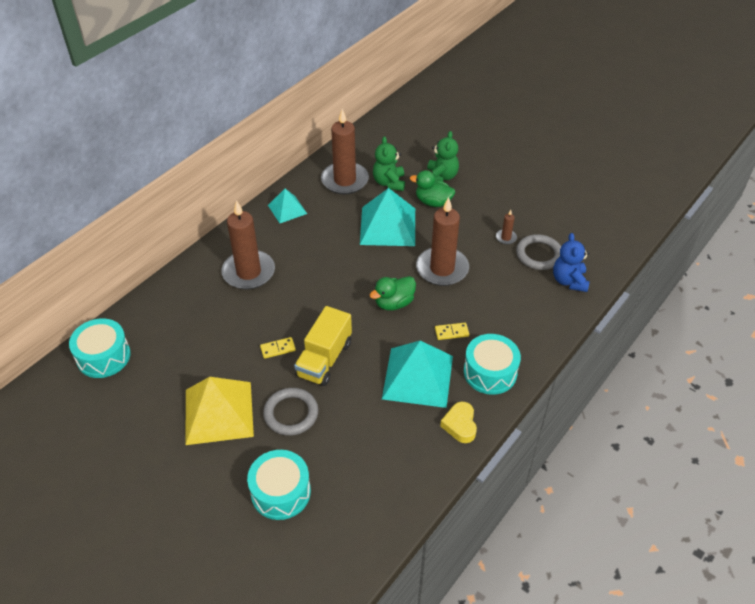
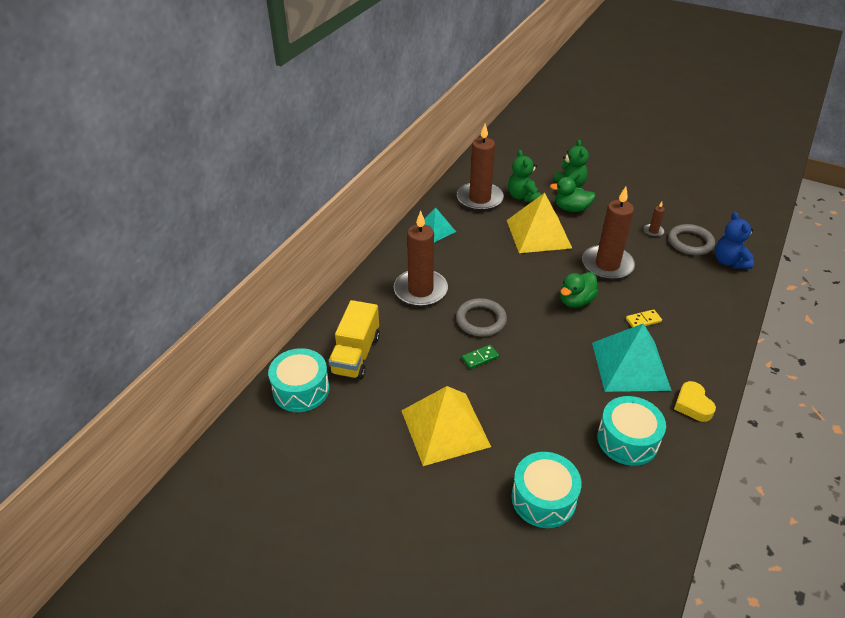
camera: 10 degrees left, 5 degrees down
yellow domino [260,337,296,359] -> green domino [462,345,499,369]
grey ring [263,388,318,436] -> grey ring moved to [456,298,507,337]
yellow truck [294,306,352,386] -> yellow truck moved to [328,300,380,380]
turquoise pyramid [360,188,415,246] -> yellow pyramid [507,193,572,253]
turquoise drum [464,334,521,395] -> turquoise drum moved to [597,396,666,466]

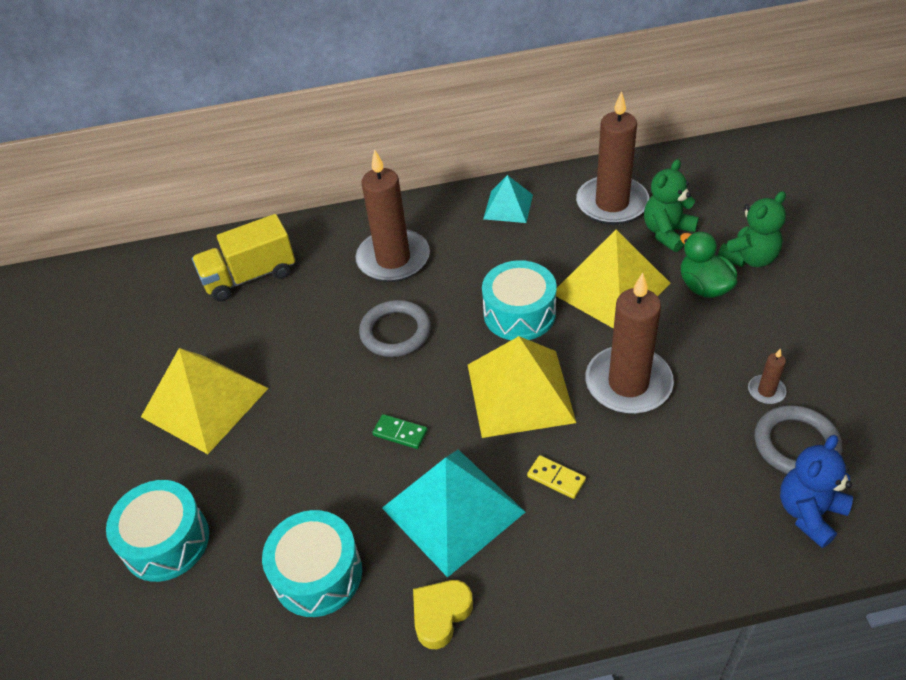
camera: 55 degrees right, 5 degrees up
turquoise drum [268,348,329,412] -> turquoise drum moved to [482,260,557,340]
green domino [462,345,499,369] -> green domino moved to [372,414,428,449]
green duck [560,272,598,308] -> yellow pyramid [468,336,576,438]

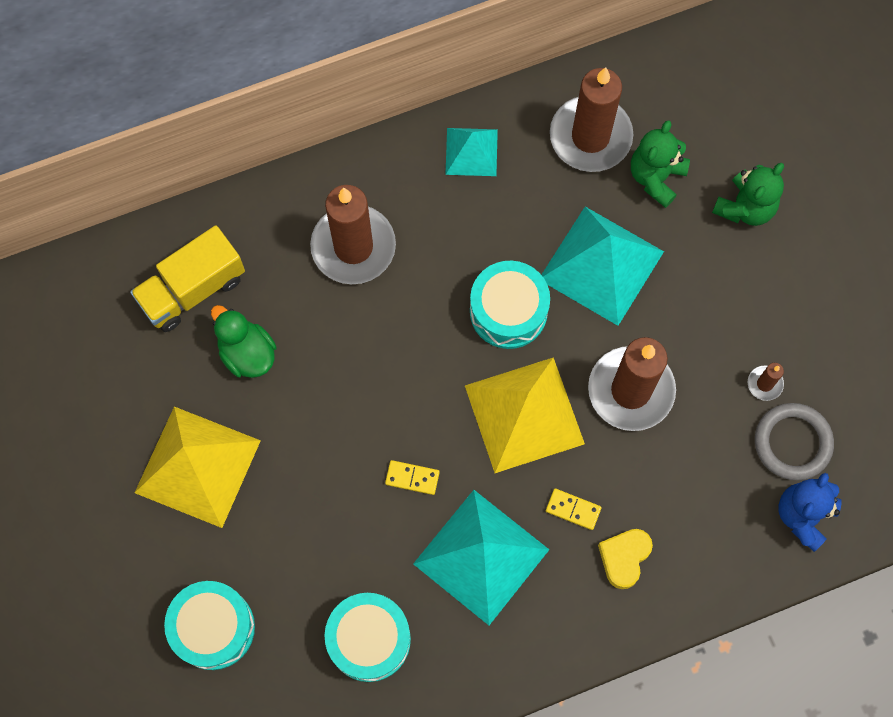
camera: 15 degrees left, 25 degrees up
grey ring [359,300,431,357] -> none
green domino [372,414,428,449] -> yellow domino [385,460,440,495]
yellow heart [413,580,473,649] -> yellow heart moved to [598,529,653,589]
yellow pyramid [556,230,670,329] -> turquoise pyramid [541,207,664,326]
green duck [680,232,737,298] -> green duck moved to [211,305,276,378]

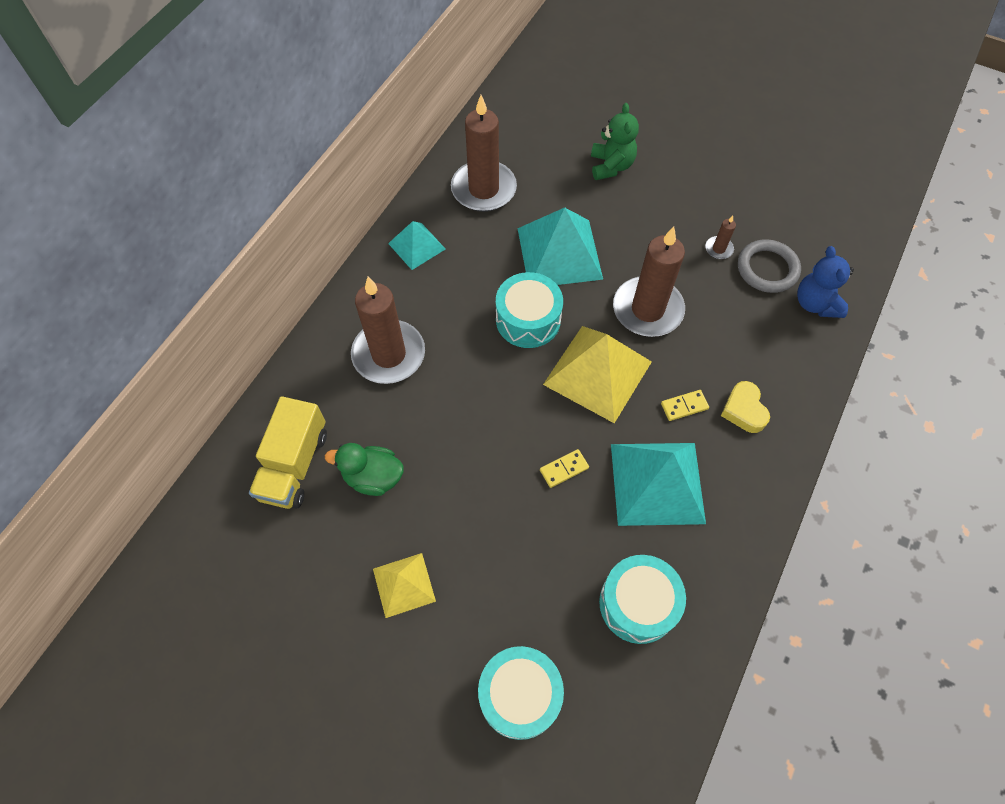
camera: 40 degrees left, 10 degrees down
yellow pyramid [135,407,261,528] -> yellow pyramid [373,553,436,618], size x0.56
green teddy bear [631,120,690,208] -> none

